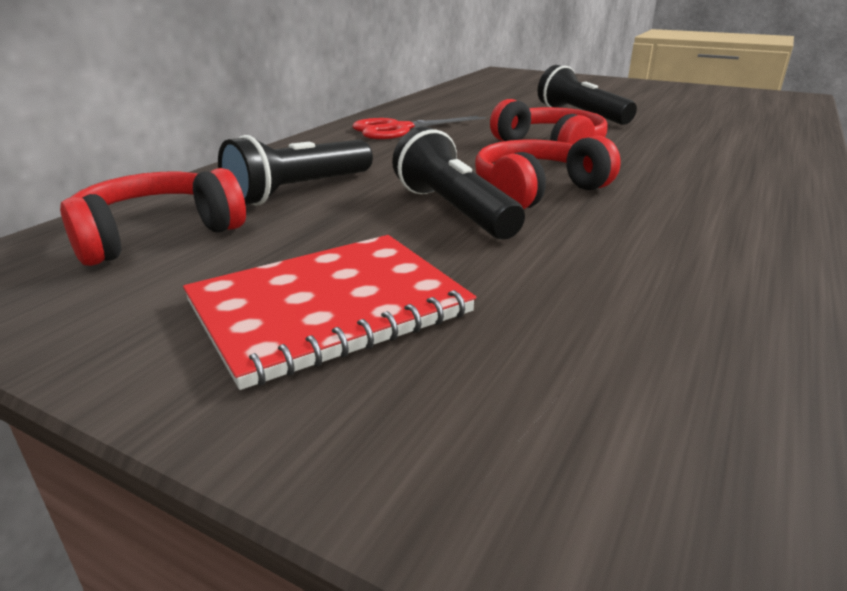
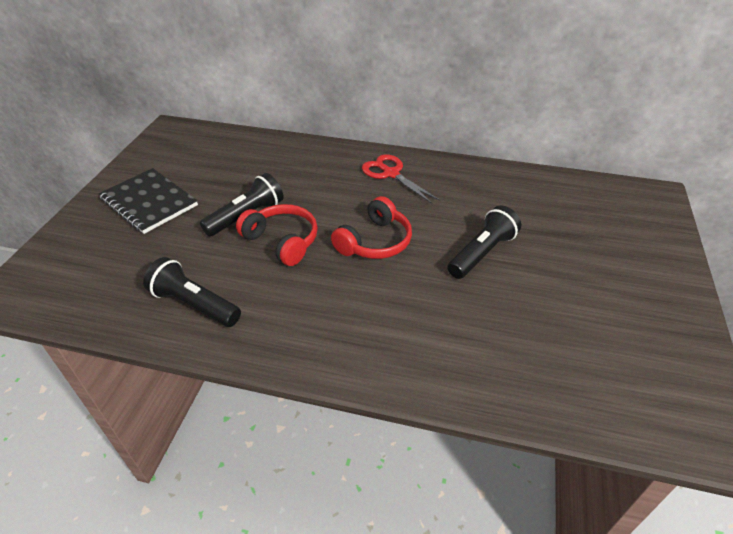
camera: 75 degrees right, 15 degrees up
red headphones [60,168,246,266] -> none
red notebook [183,235,476,390] -> black notebook [99,168,198,234]
black flashlight [218,135,373,206] -> black flashlight moved to [143,257,241,327]

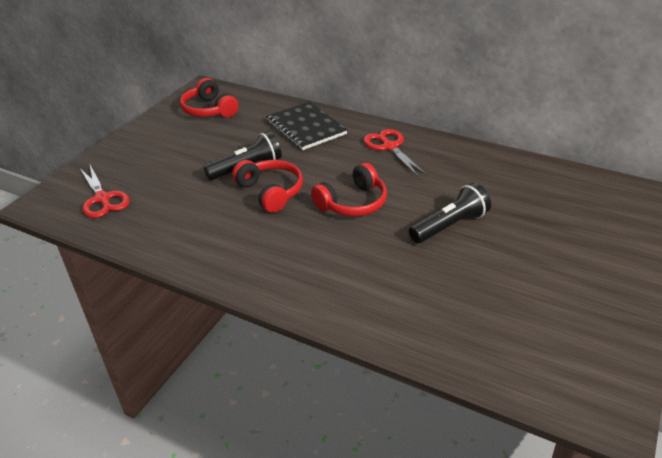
camera: 15 degrees right, 5 degrees down
black notebook [99,168,198,234] -> black notebook moved to [266,102,347,150]
black flashlight [143,257,241,327] -> none
none -> red scissors [80,165,130,218]
none -> red headphones [180,78,239,118]

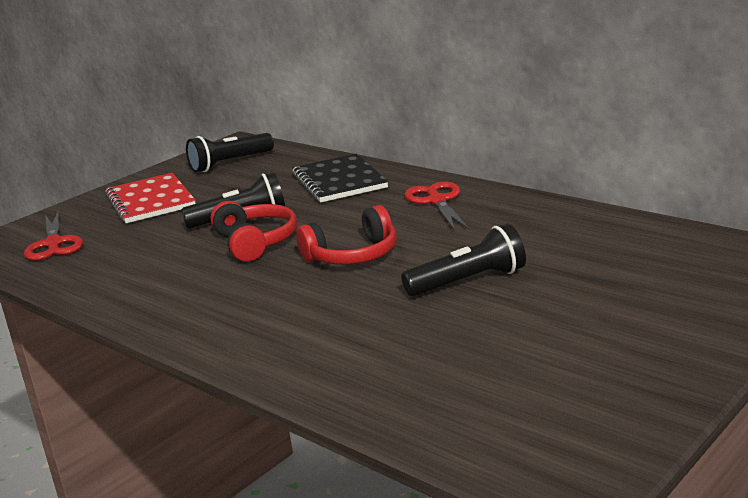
camera: 15 degrees right, 15 degrees down
red headphones [180,78,239,118] -> black flashlight [186,133,274,172]
none -> red notebook [105,173,196,223]

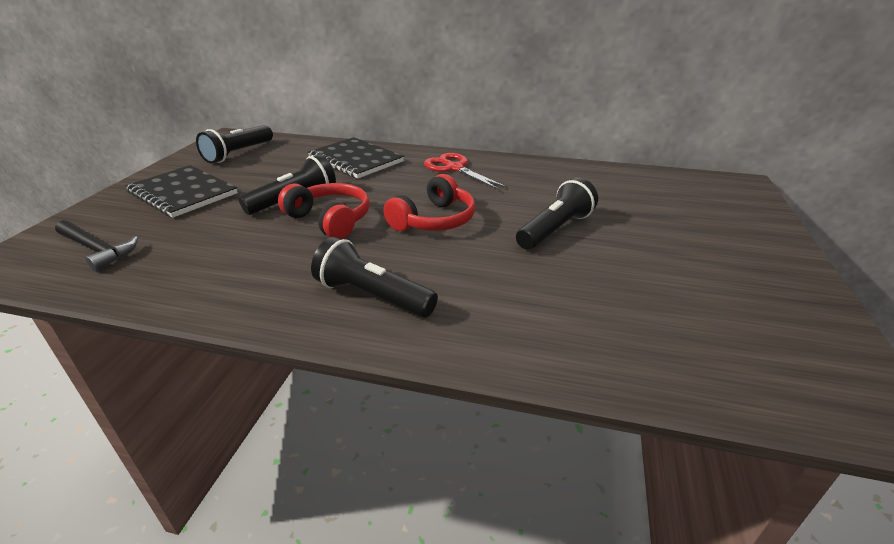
camera: 30 degrees left, 10 degrees up
red scissors [24,211,83,261] -> black hammer [55,220,138,271]
red notebook [105,173,196,223] -> black notebook [126,165,238,218]
none -> black flashlight [311,237,438,318]

